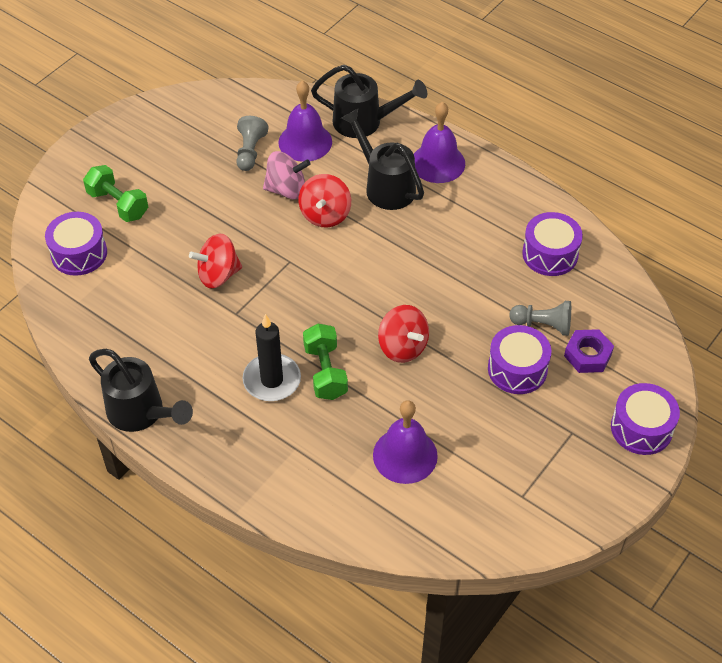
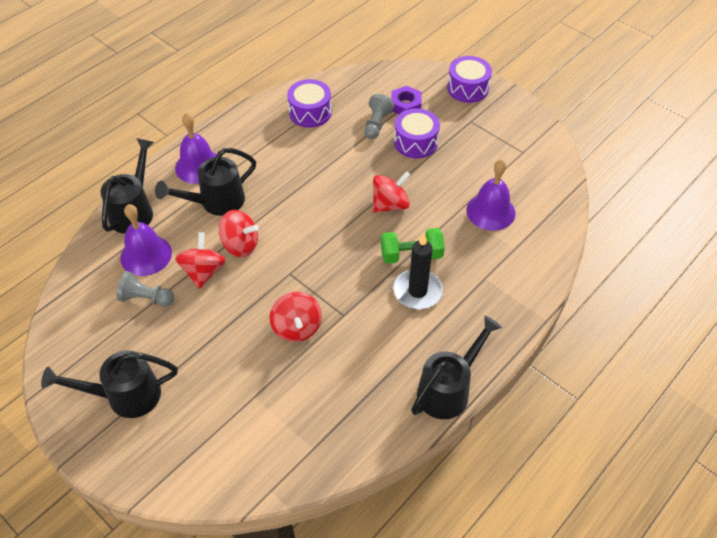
camera: 85 degrees left, 0 degrees up
purple drum [45,212,107,276] -> none
green dumbbell [83,165,148,222] -> none
pink spinning top [263,151,311,199] -> red spinning top [175,232,226,289]
none -> black watering can [41,350,178,418]

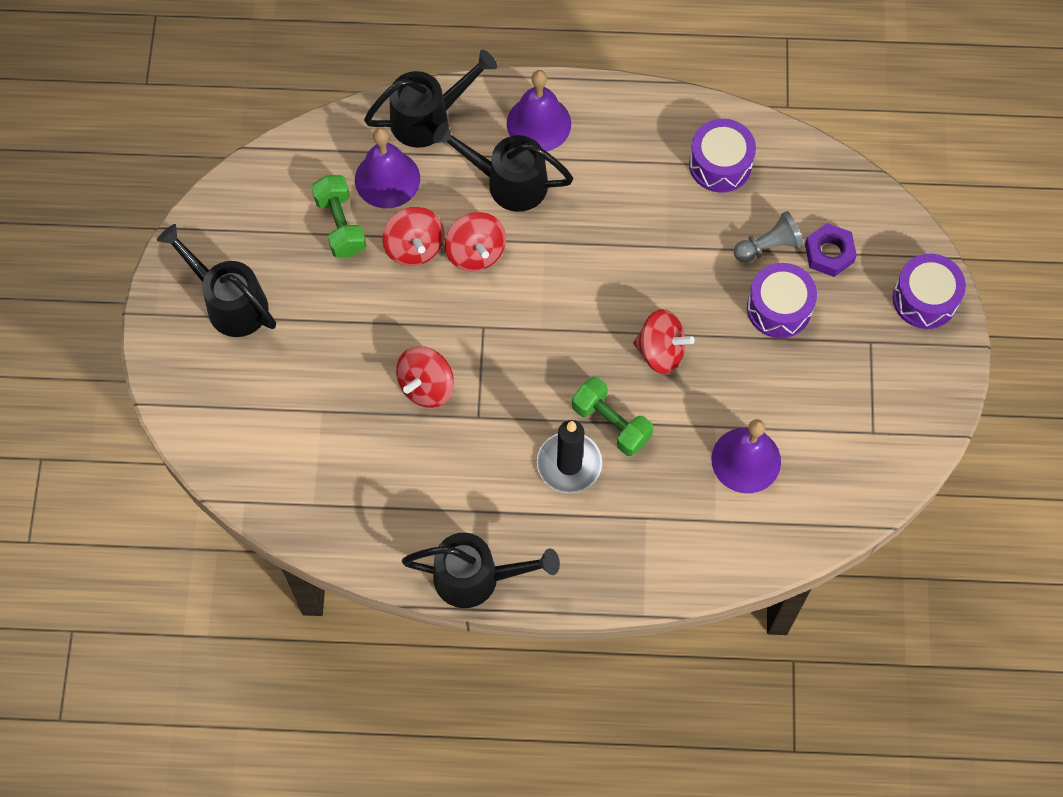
camera: 50 degrees right, 15 degrees up
grey pawn [117,271,175,306] -> green dumbbell [311,175,366,258]
red spinning top [175,232,226,289] -> red spinning top turned 105 degrees clockwise [382,207,445,266]

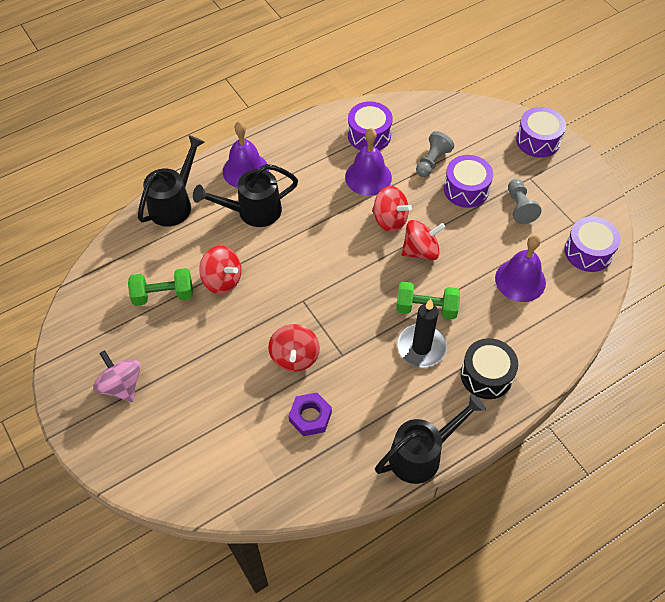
camera: 35 degrees left, 10 degrees down
black watering can [157,224,276,337] -> pink spinning top [93,350,141,402]
green dumbbell [311,175,366,258] -> green dumbbell turned 45 degrees counterclockwise [128,268,193,306]
purple bell [355,127,420,208] -> purple bell moved to [345,128,392,196]
red spinning top [445,212,506,272] -> red spinning top moved to [372,186,412,232]
purple nut [805,223,857,277] -> purple nut moved to [289,392,332,436]
none -> black drum [461,338,518,399]
none -> grey pawn [508,179,541,224]
none -> purple drum [564,216,621,272]

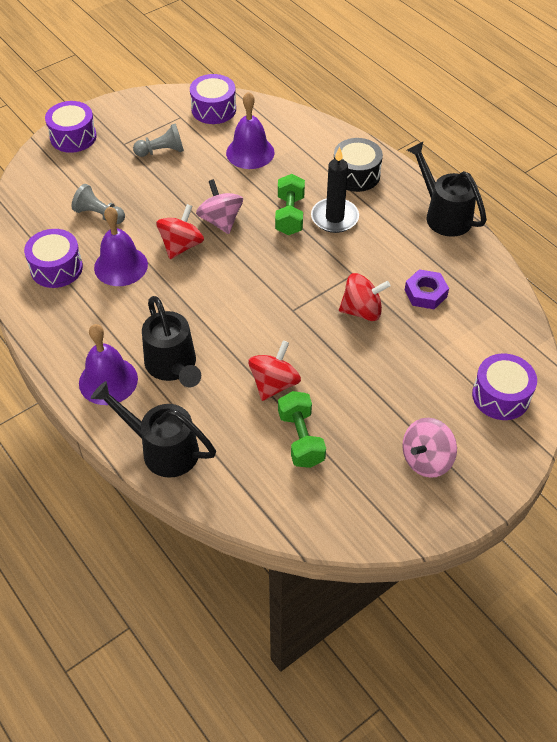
camera: 95 degrees left, 5 degrees down
red spinning top [401,220,445,260] -> pink spinning top [196,179,243,234]
purple drum [444,155,493,208] -> purple drum moved to [472,354,537,420]

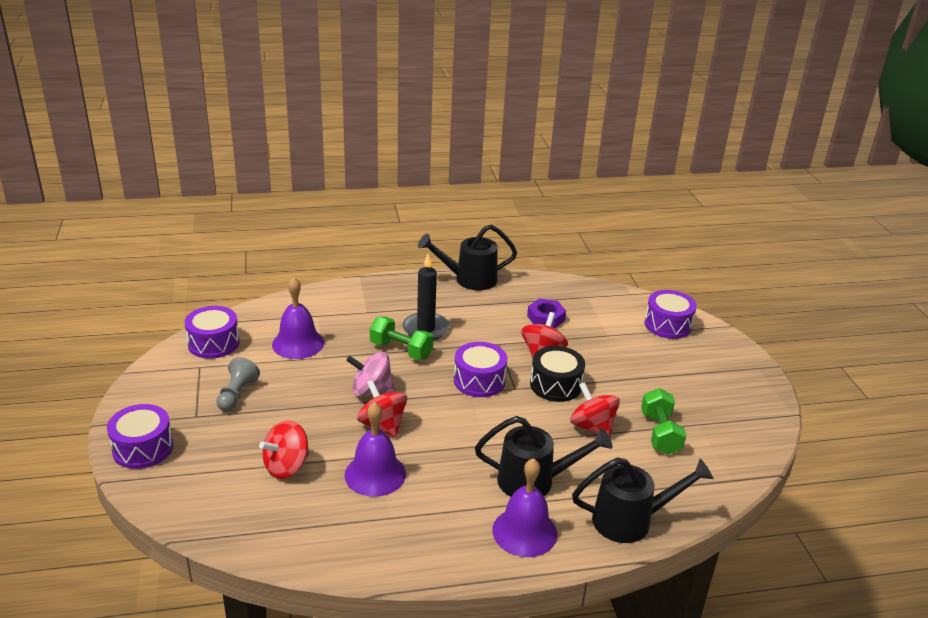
camera: 65 degrees left, 20 degrees down
purple drum [24,229,83,288] -> purple drum moved to [454,342,507,397]
grey pawn [71,184,125,224] -> red spinning top [259,420,309,479]
black watering can [91,381,216,478] -> black watering can turned 150 degrees counterclockwise [572,457,714,543]
green dumbbell [278,391,326,468] -> green dumbbell turned 75 degrees clockwise [641,388,686,455]
black drum [334,138,383,192] -> black drum moved to [530,346,585,402]
pink spinning top [402,418,457,478] -> none

